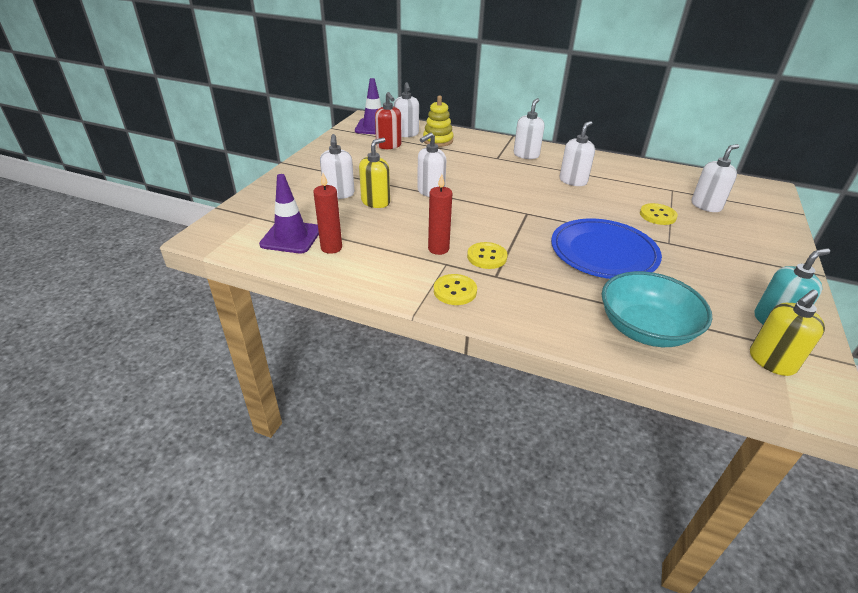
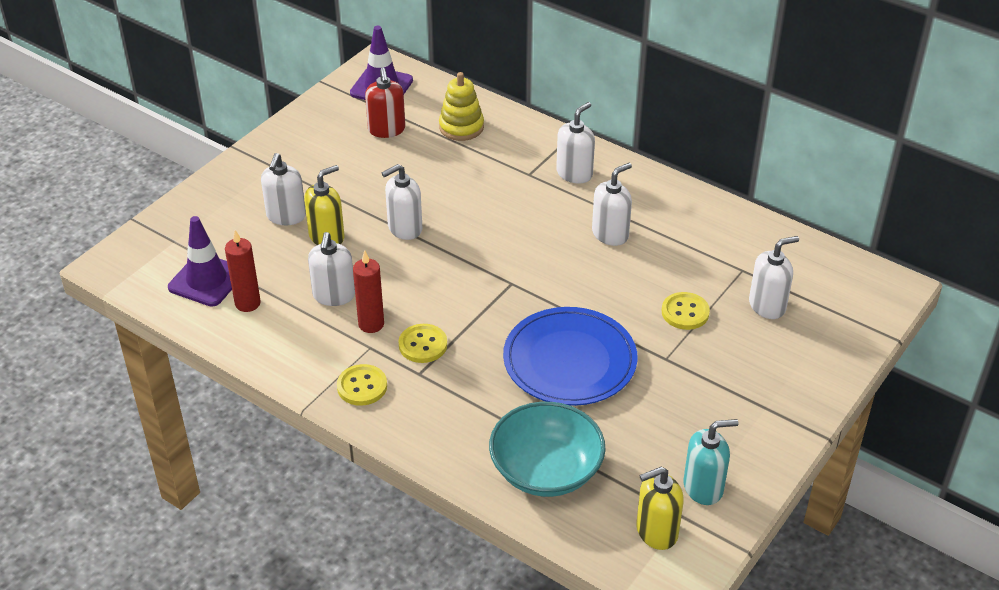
camera: 15 degrees right, 5 degrees up
white soap dispenser [394,82,419,137] -> white soap dispenser moved to [308,232,355,306]

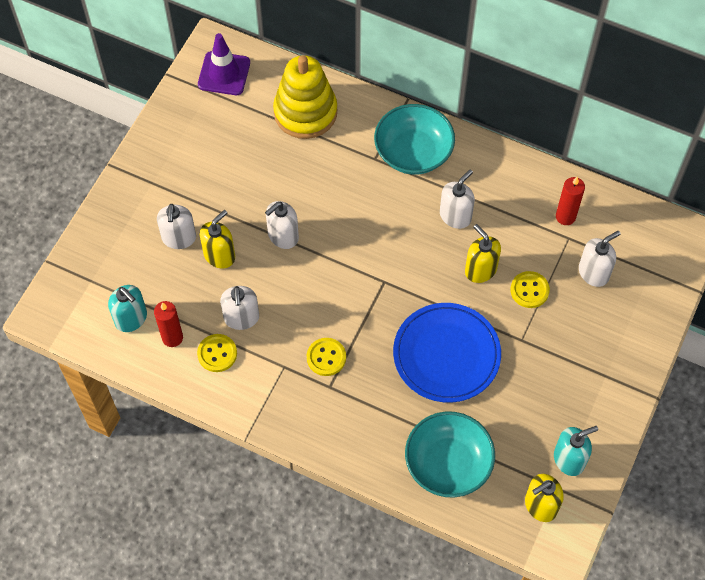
camera: 10 degrees left, 20 degrees up
purple traffic cone [168,216,232,307] -> turquoise soap dispenser [108,285,147,332]
yellow button [337,364,387,406] -> yellow button moved to [197,334,237,372]
red candle [353,251,384,333] -> red candle moved to [556,177,585,225]
red soap dispenser [365,68,405,138] -> none
yellow stacking toy [439,72,484,141] -> yellow stacking toy [273,55,337,139], size x1.60
white soap dispenser [556,102,595,183] -> turquoise bowl [374,104,455,175]
none -> yellow soap dispenser [465,224,501,283]

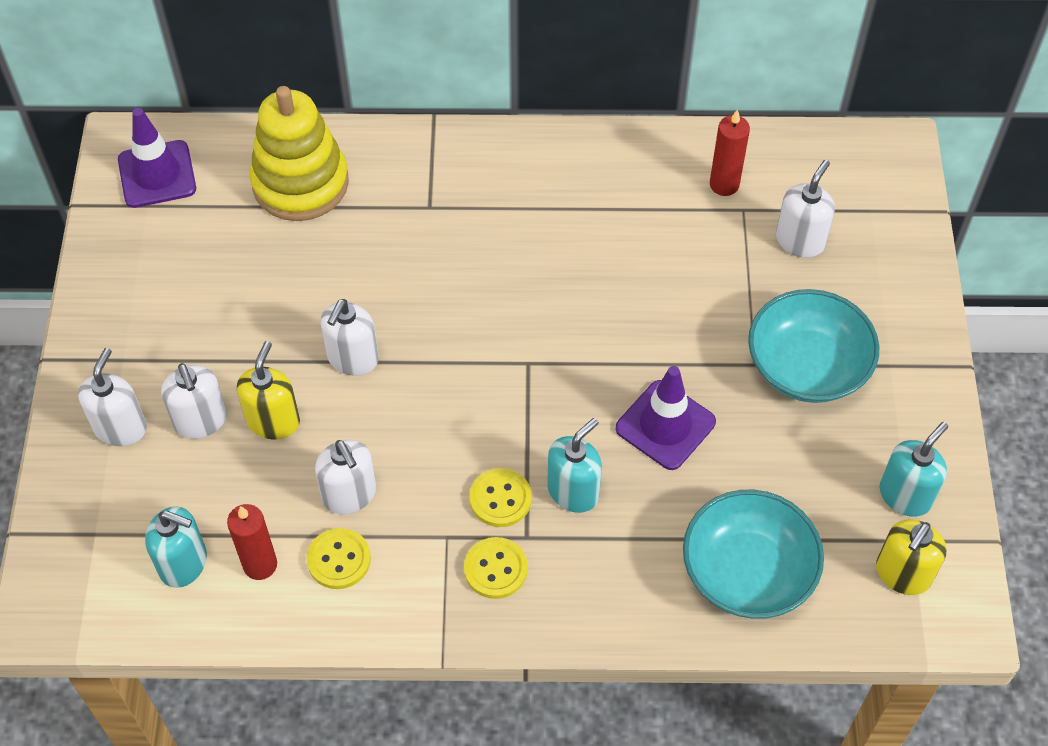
camera: 25 degrees left, 5 degrees down
turquoise bowl [374,104,455,175] -> turquoise bowl moved to [748,289,879,403]
blue plate [393,303,501,403] -> purple traffic cone [615,366,716,470]
white soap dispenser [440,170,475,229] -> white soap dispenser moved to [78,348,147,446]
yellow soap dispenser [465,224,501,283] -> none
yellow button [510,271,550,308] -> yellow button moved to [464,537,528,599]
none -> turquoise soap dispenser [547,418,602,513]

